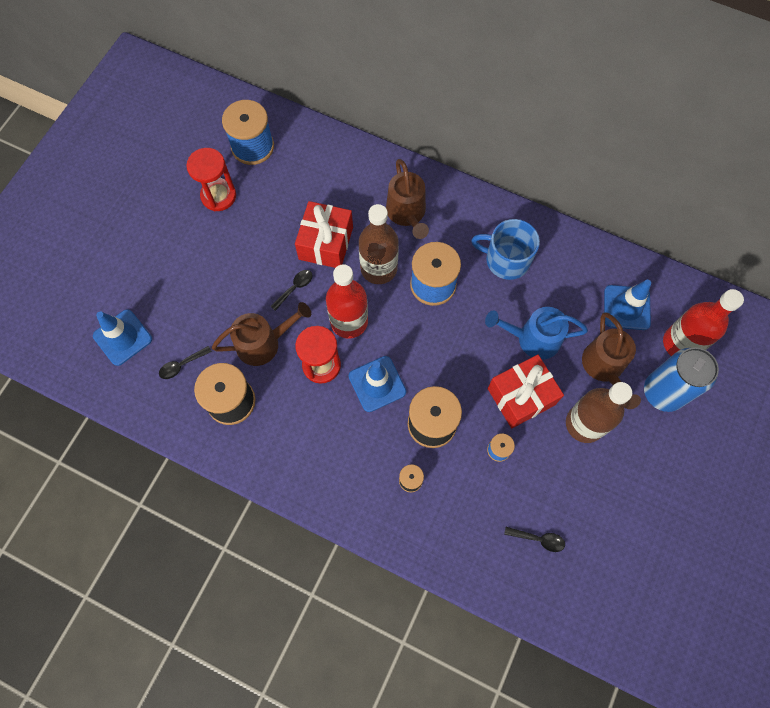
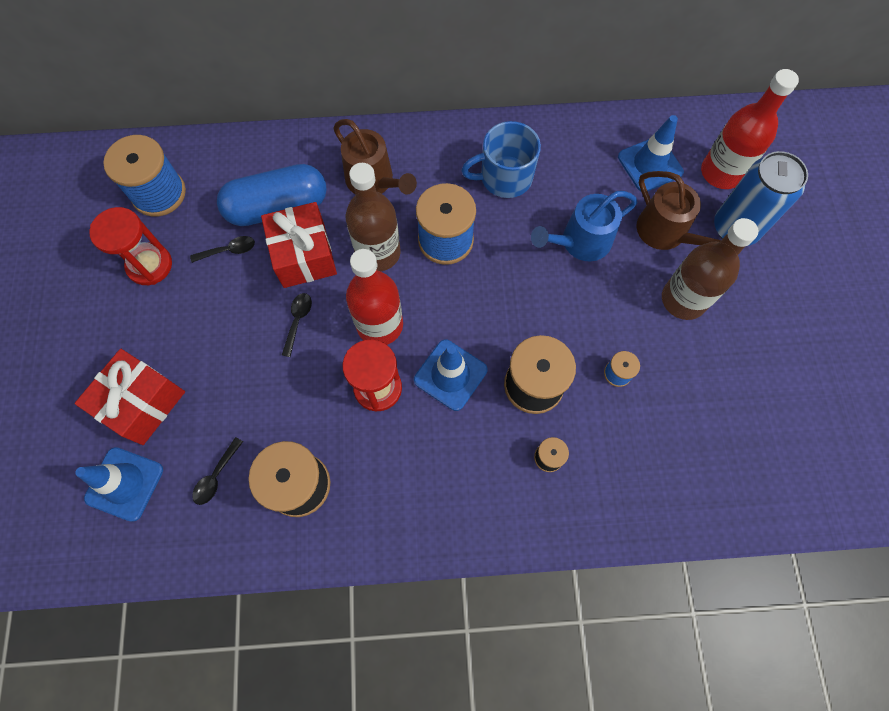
camera: 30 degrees left, 0 degrees up
brown watering can [212,302,311,366] -> none
red gift [487,355,564,428] -> red gift moved to [74,349,185,445]
black spoon [504,527,565,552] -> black spoon moved to [190,236,255,263]
none -> blue capsule [217,164,327,226]

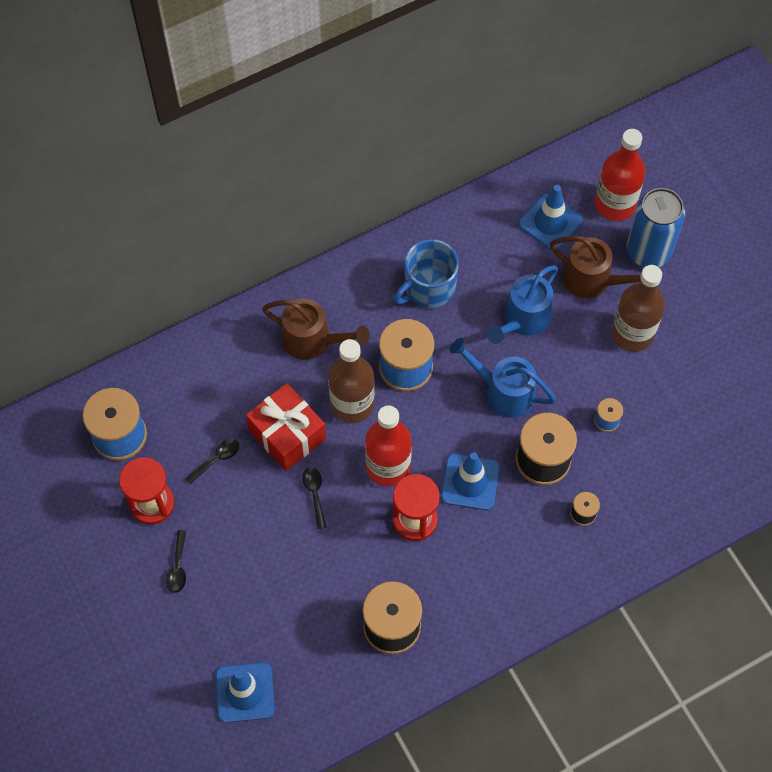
camera: 25 degrees left, 5 degrees down
red gift [74,349,185,445] -> none
black spoon [193,437,243,505] -> black spoon moved to [166,530,186,593]
blue capsule [217,164,327,226] -> none
none -> blue watering can [449,338,556,418]

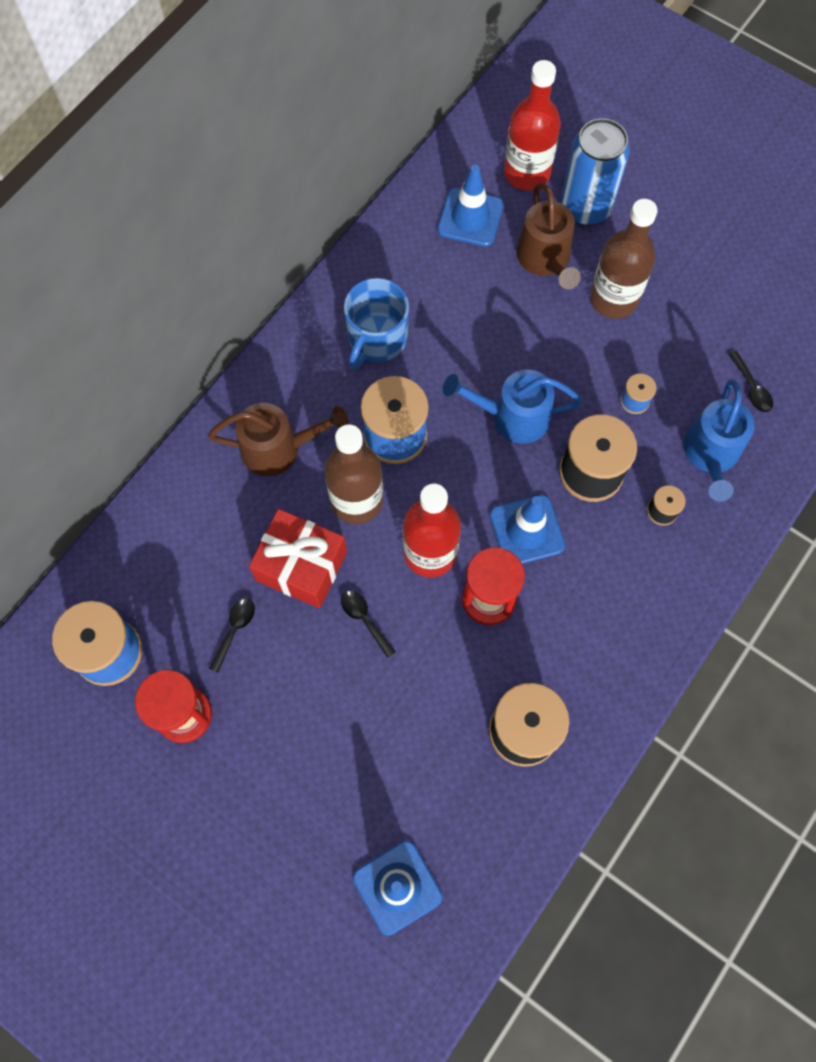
camera: 25 degrees left, 5 degrees up
black spoon [166,530,186,593] -> black spoon moved to [729,351,773,412]
blue watering can [486,265,558,344] -> blue watering can moved to [683,379,755,502]
brown watering can [550,236,641,298] -> brown watering can turned 75 degrees clockwise [516,183,581,289]

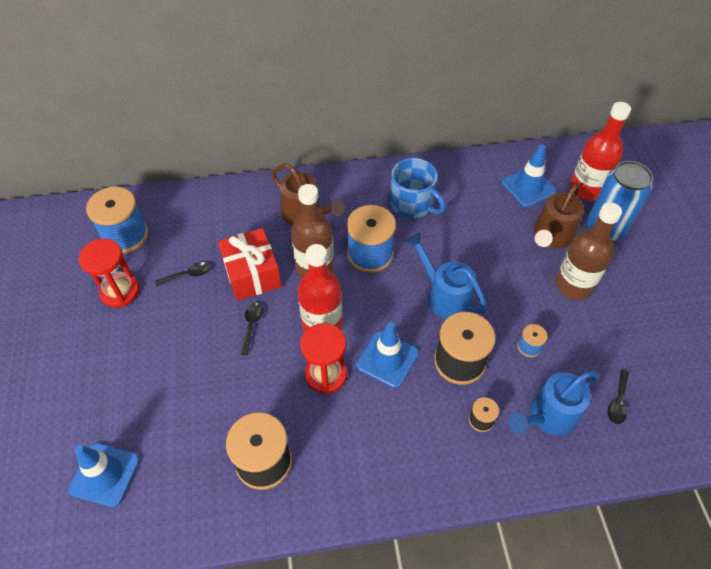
camera: 45 degrees right, 15 degrees down
blue mug [344,278,409,370] -> blue mug turned 120 degrees counterclockwise [390,158,446,218]

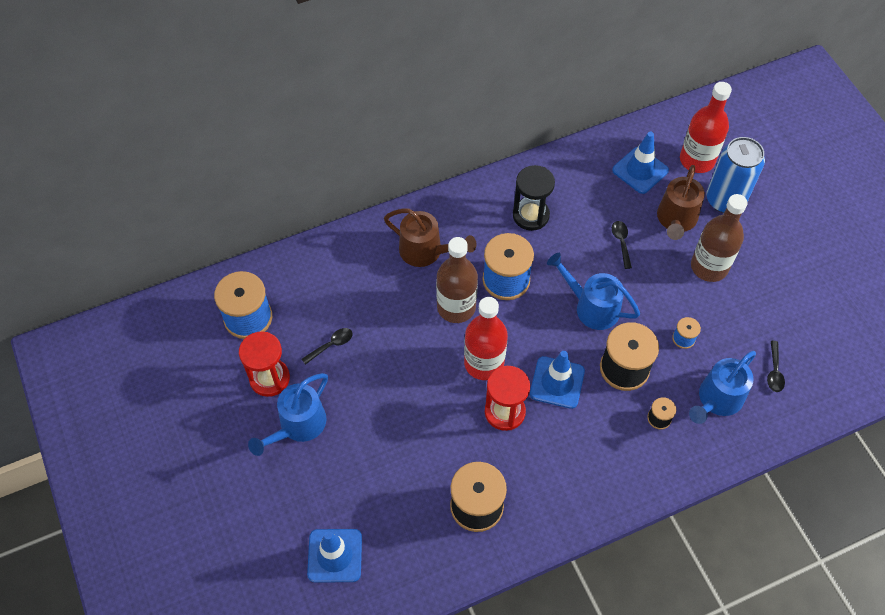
camera: 15 degrees left, 5 degrees up
red gift [218,228,282,301] -> none
black spoon [240,303,263,355] -> black spoon moved to [612,221,632,269]
blue mug [390,158,446,218] -> black hourglass [513,165,555,231]
none -> blue watering can [248,373,328,456]

